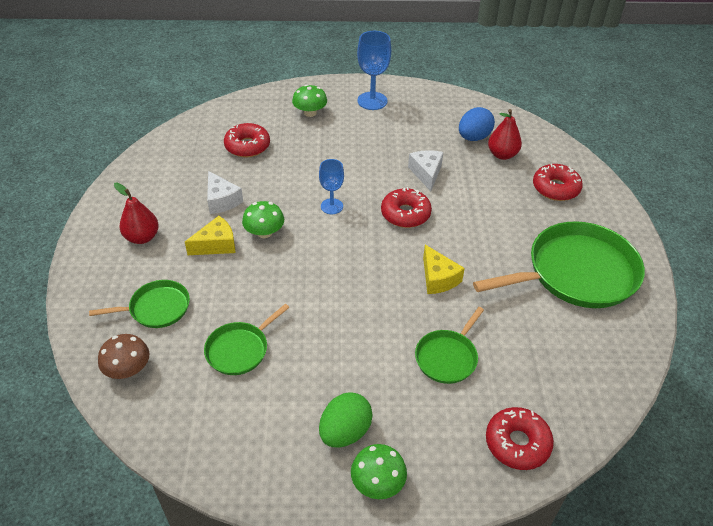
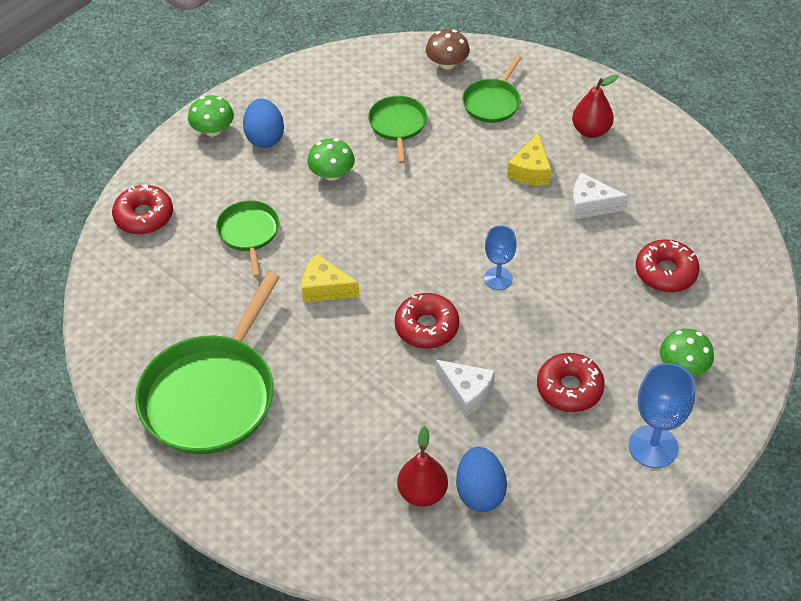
camera: 135 degrees right, 5 degrees up
green mushroom [242,201,284,238] -> green mushroom moved to [307,138,355,181]
green egg [319,392,373,448] -> blue egg [243,99,284,148]
red donut [533,164,583,201] -> red donut moved to [537,353,605,412]

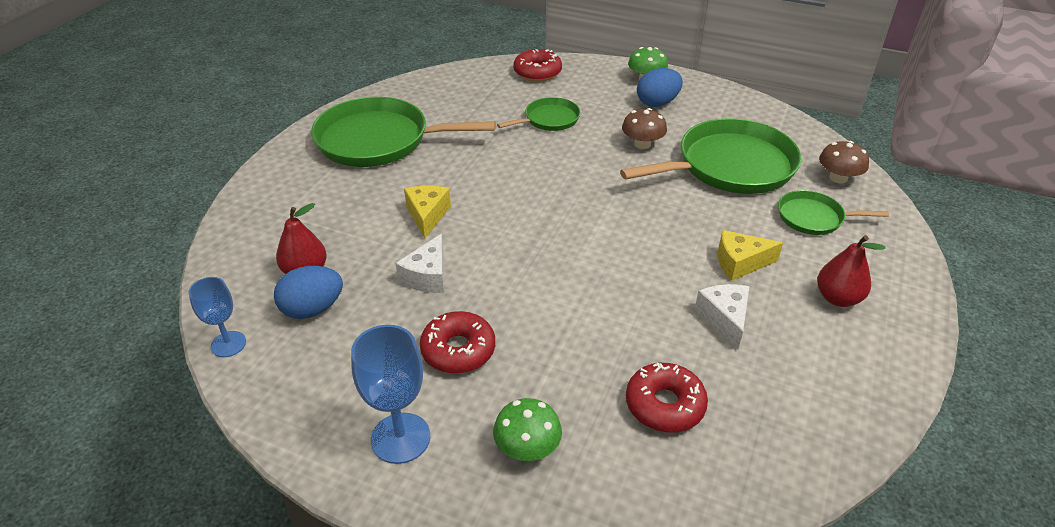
camera: 70 degrees right, 10 degrees down
yellow cheese [302,254,360,303] -> yellow cheese moved to [404,185,451,238]
green mushroom [307,138,355,181] -> brown mushroom [622,108,667,149]
green pan [368,96,427,163] -> green pan [620,118,802,194], size x1.96
red donut [395,293,459,349] -> none
blue goblet [484,225,517,290] -> blue goblet moved to [189,277,246,357]

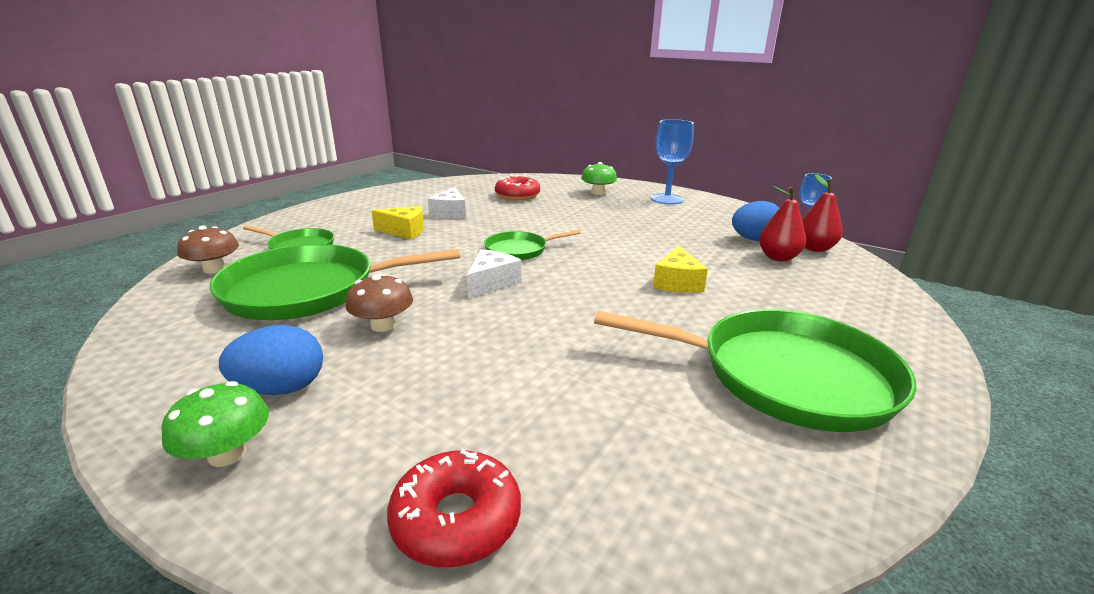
camera: 170 degrees left, 15 degrees down
white cheese [396,234,444,293] -> white cheese moved to [467,249,521,299]
red donut [420,311,495,374] -> none
green pan [497,97,580,131] -> green pan moved to [484,230,581,260]
red pear [817,235,885,307] -> red pear moved to [802,174,843,252]

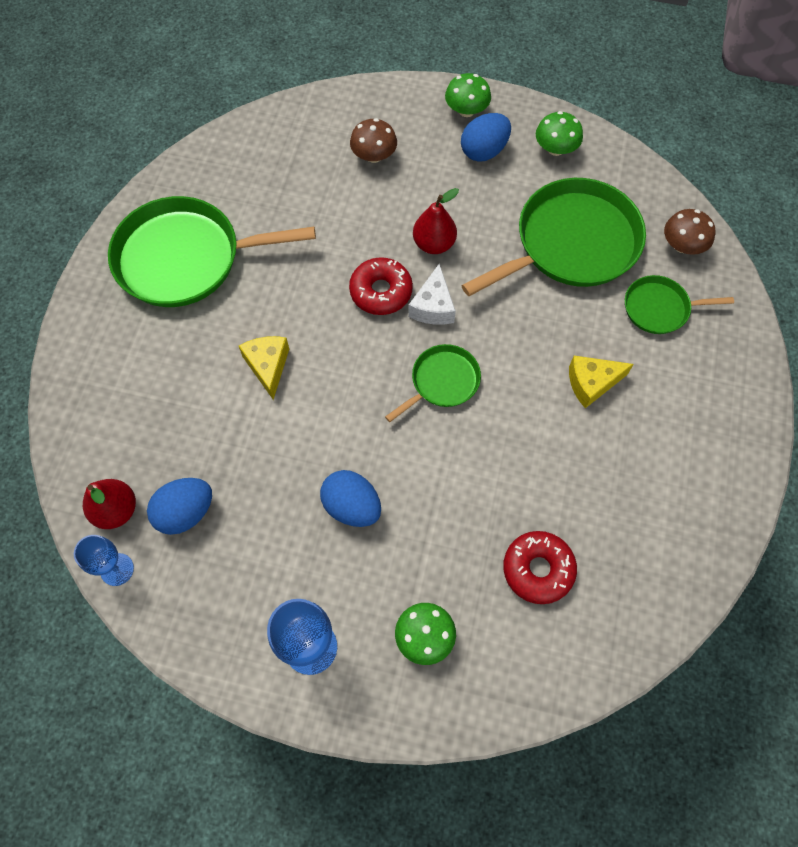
camera: 160 degrees right, 40 degrees up
brown mushroom [346,274,413,332] -> brown mushroom moved to [350,118,397,163]
red donut [387,450,521,567] -> red donut moved to [349,257,413,315]
white cheese [428,187,466,219] -> none
red pear [759,186,806,261] -> red pear moved to [413,188,459,254]
none -> blue egg [320,470,381,527]
none -> green mushroom [536,111,583,156]

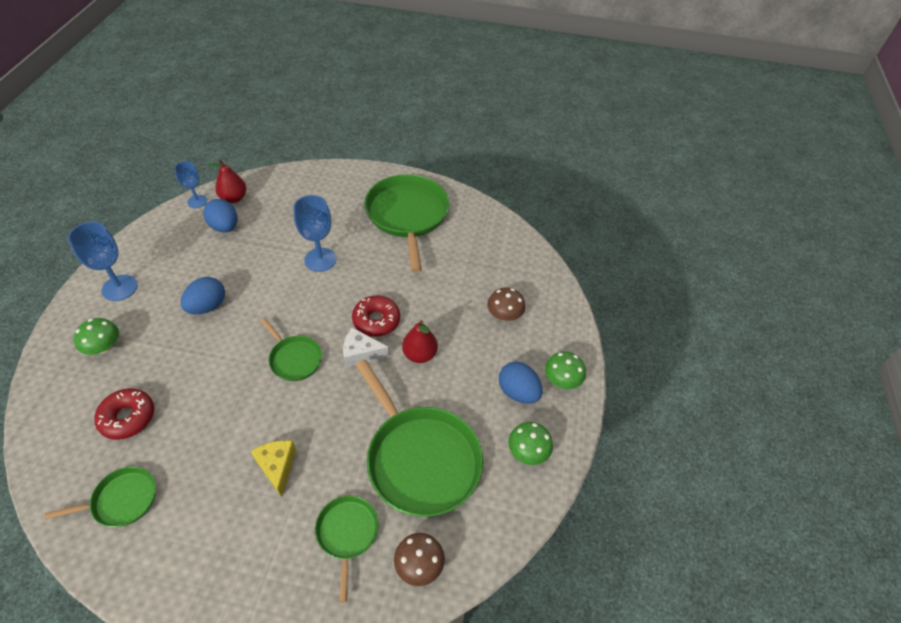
camera: 85 degrees right, 15 degrees down
yellow cheese [239,336,289,400] -> blue goblet [293,195,336,272]
none -> green pan [44,466,156,527]

